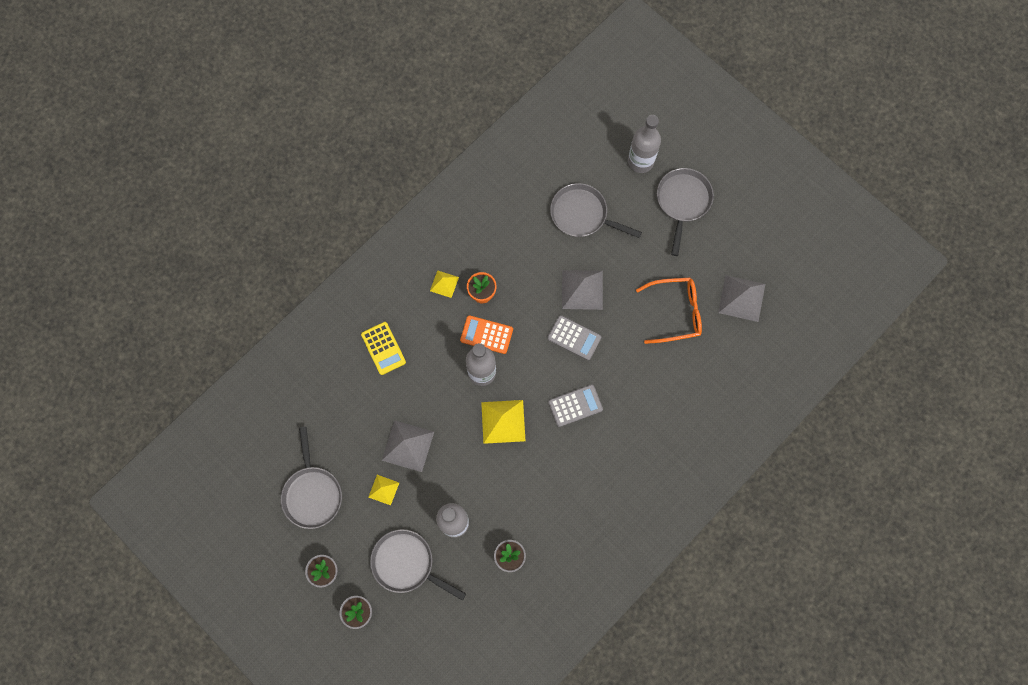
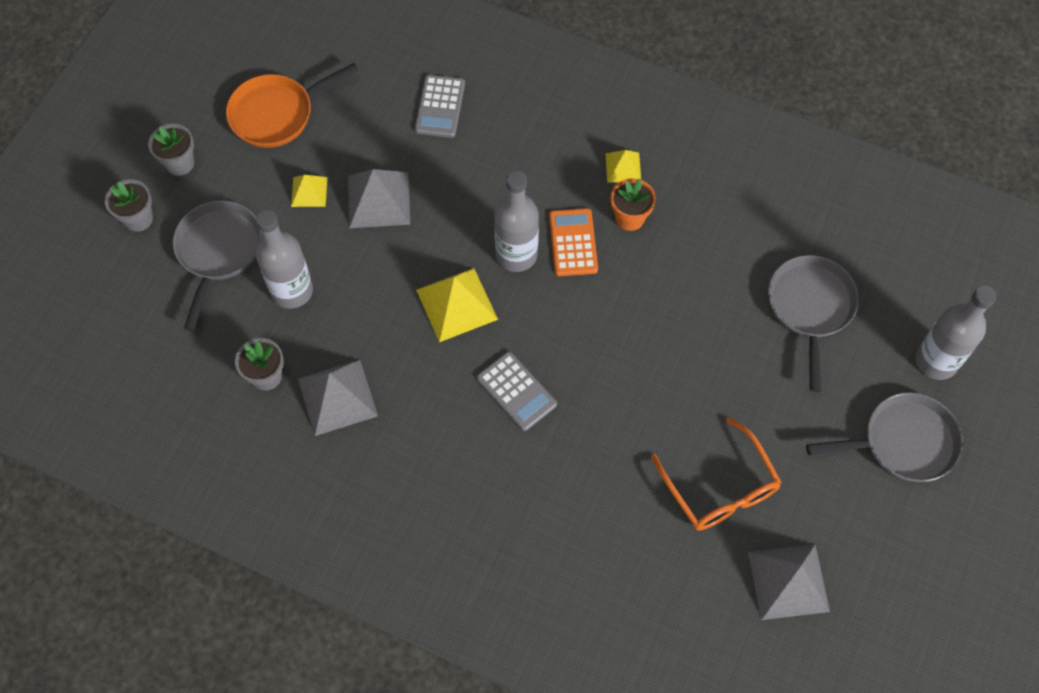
camera: 70 degrees right, 10 degrees down
grey pan [281,427,342,529] -> orange pan [226,63,359,148]
yellow calculator [361,322,406,375] -> none
grey calculator [547,315,601,360] -> grey calculator moved to [415,75,465,138]
grey pyramid [562,270,603,310] -> grey pyramid moved to [298,360,378,436]

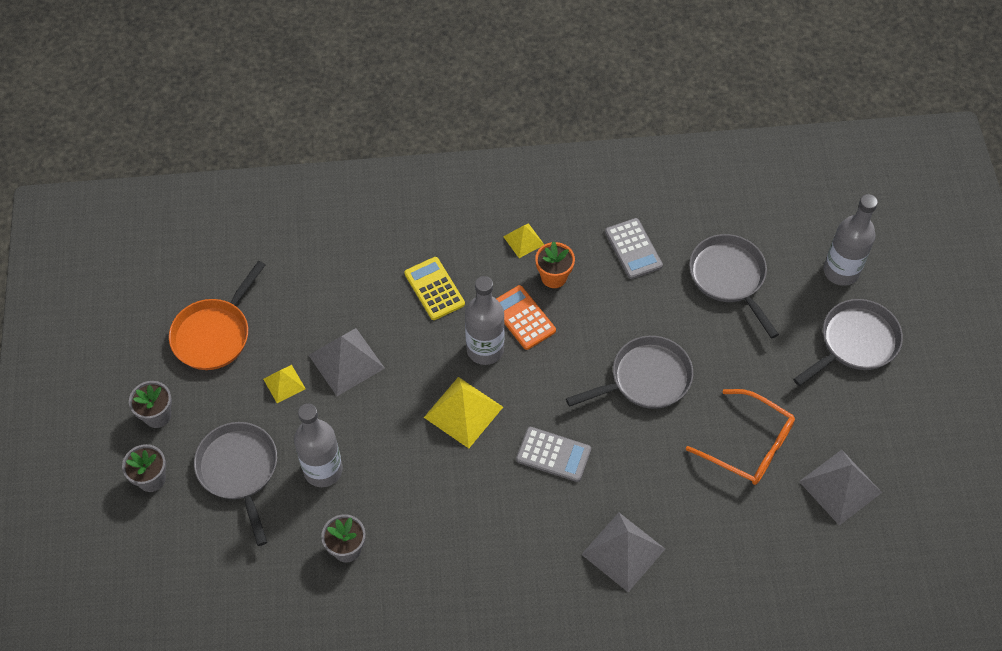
camera: 30 degrees left, 5 degrees down
grey pyramid [298,360,378,436] -> grey pyramid moved to [581,512,665,592]
grey calculator [415,75,465,138] -> grey calculator moved to [605,218,663,279]
none -> yellow calculator [404,257,465,320]
none -> grey pan [566,336,693,409]

